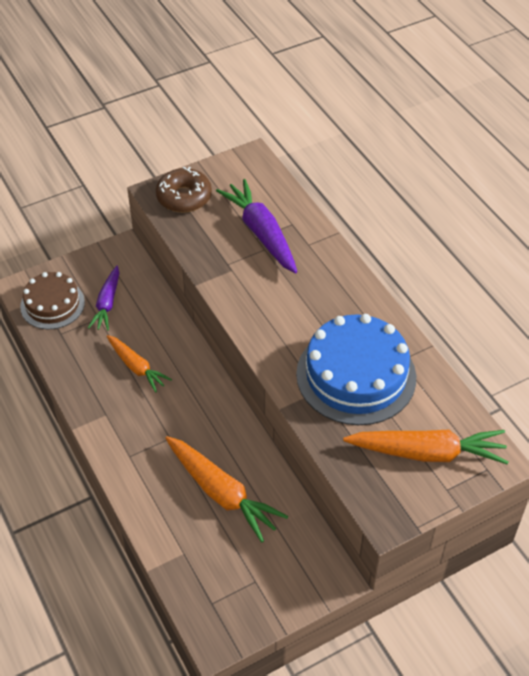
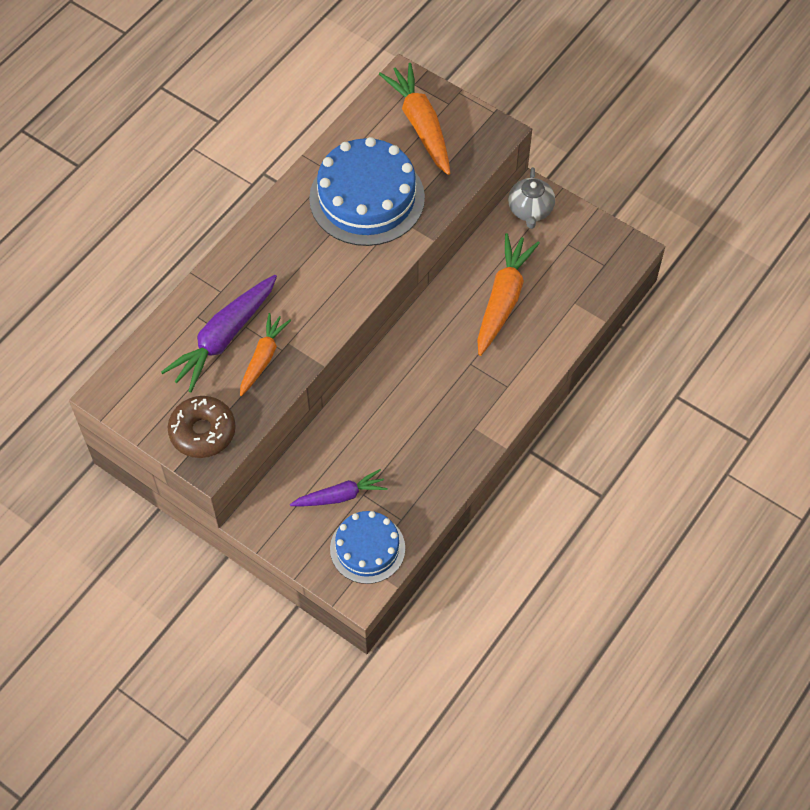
camera: 115 degrees left, 10 degrees up
brown cake [20,272,85,329] -> blue cake [330,511,405,584]
orange carrot [107,335,172,393] -> orange carrot moved to [240,313,291,396]
none -> grey teapot [508,167,555,229]

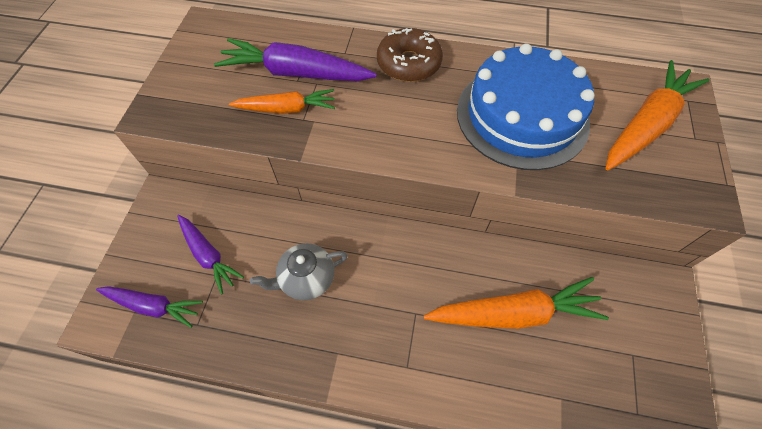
camera: 65 degrees right, 0 degrees up
brown donut [168,396,236,458] -> brown donut moved to [377,28,443,82]
blue cake [330,511,405,584] -> purple carrot [96,286,203,328]
grey teapot [508,167,555,229] -> grey teapot moved to [250,243,348,300]

